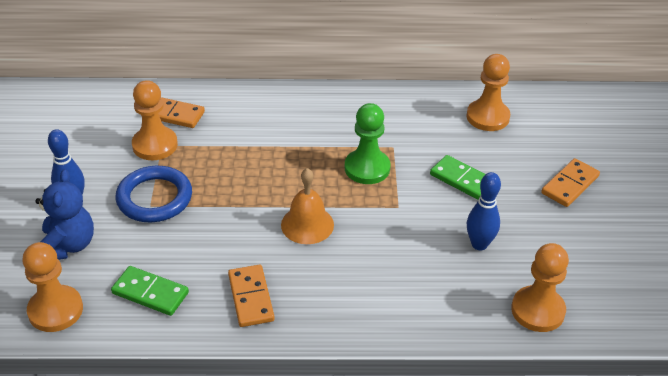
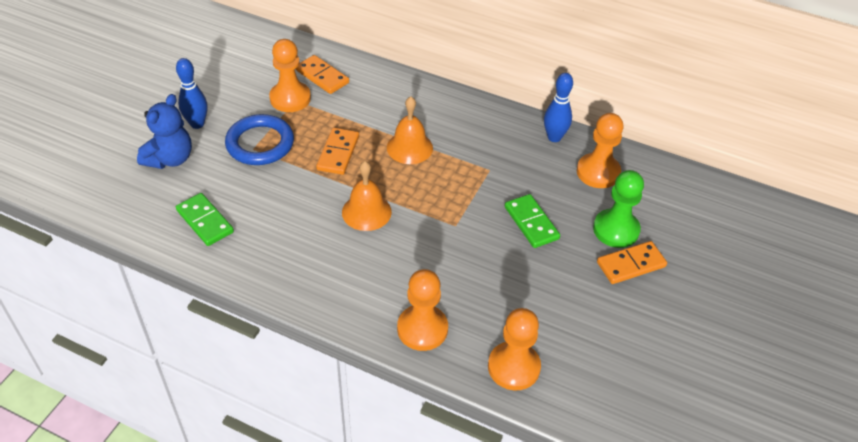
camera: 25 degrees right, 5 degrees up
orange pawn [22,242,83,332] -> orange pawn moved to [397,269,448,351]
orange domino [228,265,275,327] -> orange domino moved to [316,128,359,175]
green pawn [345,103,391,184] -> green pawn moved to [593,170,644,248]
blue bowling pin [467,172,501,250] -> blue bowling pin moved to [544,73,573,142]
none -> orange bell [387,96,433,164]

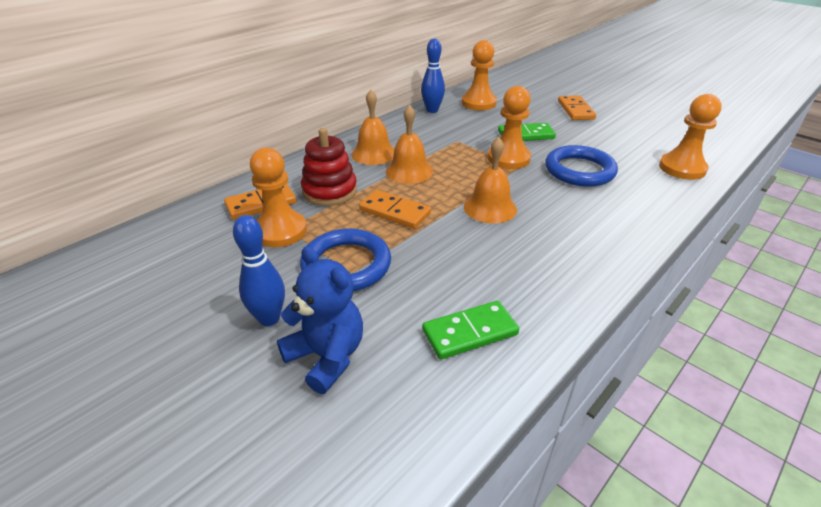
camera: 70 degrees left, 10 degrees down
orange pawn [397,269,448,351] -> orange pawn moved to [488,86,531,169]
green pawn [593,170,644,248] -> none
none -> red stacking toy [301,128,357,206]
none -> orange bell [352,90,394,165]
none -> blue ring [545,145,618,187]

